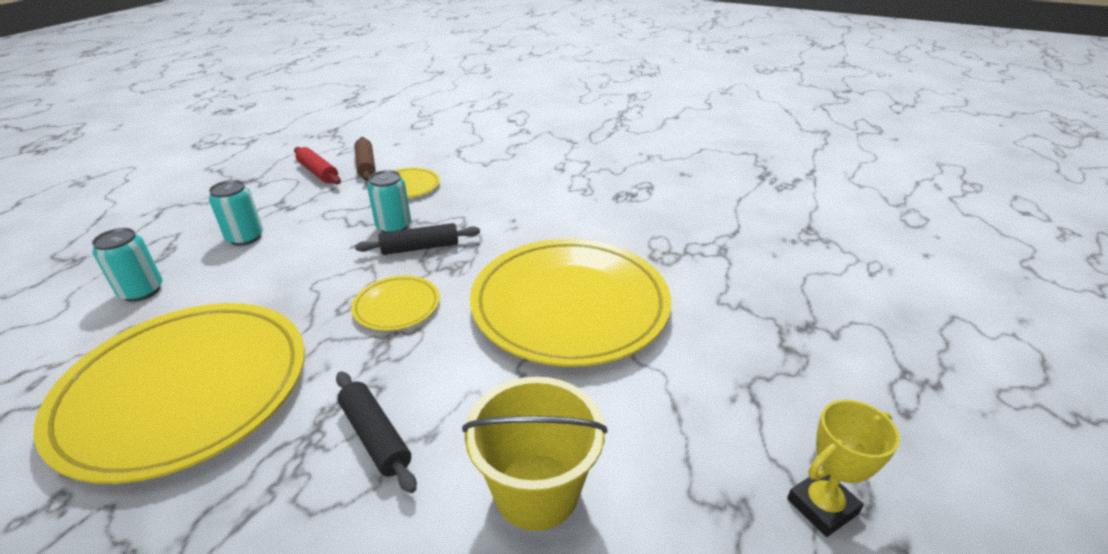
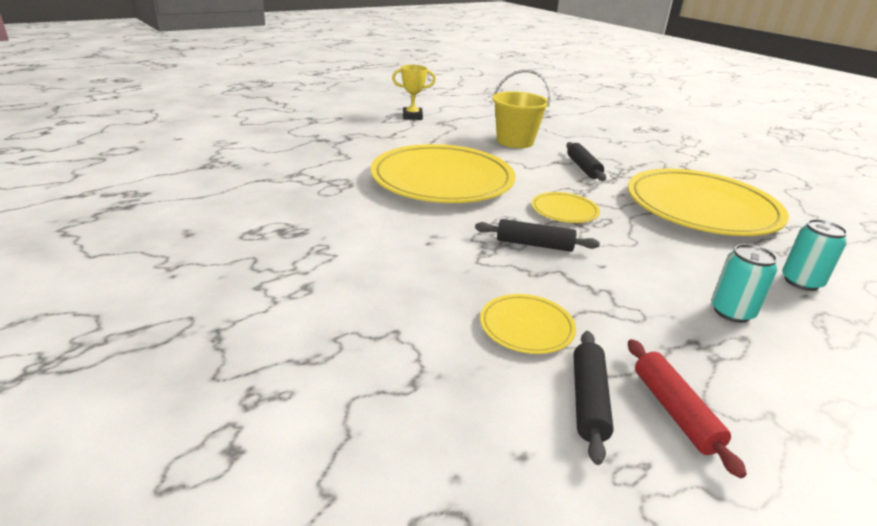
camera: 155 degrees left, 5 degrees down
brown rolling pin [354,137,376,181] -> black rolling pin [573,331,614,465]
turquoise can [367,170,411,233] -> none

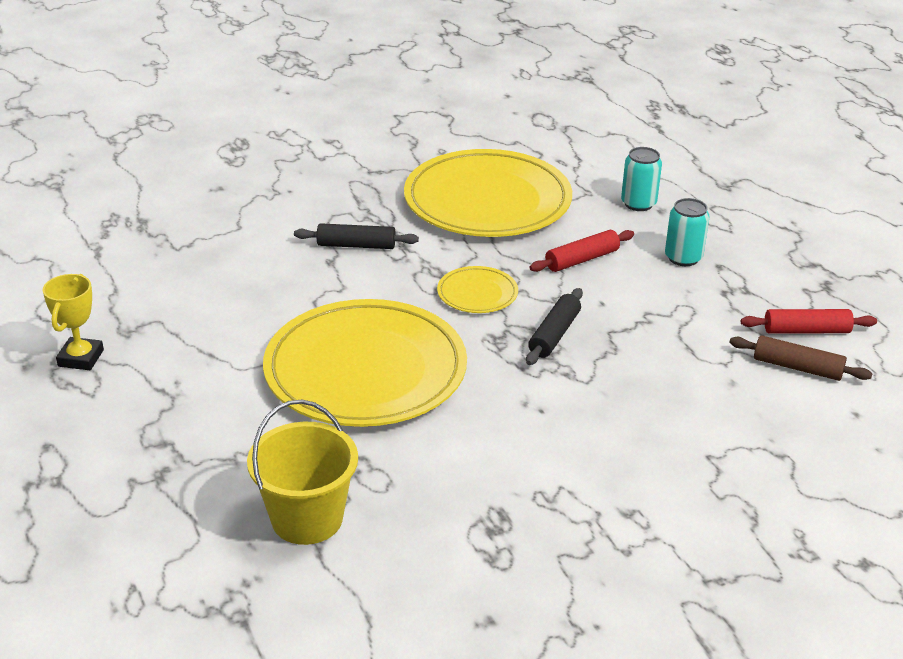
camera: 75 degrees left, 5 degrees up
yellow plate [480,294,576,354] -> none
yellow bucket [492,70,551,148] -> yellow bucket moved to [247,400,358,545]
black rolling pin [573,331,614,465] -> brown rolling pin [729,335,873,381]
none -> red rolling pin [530,230,634,272]

